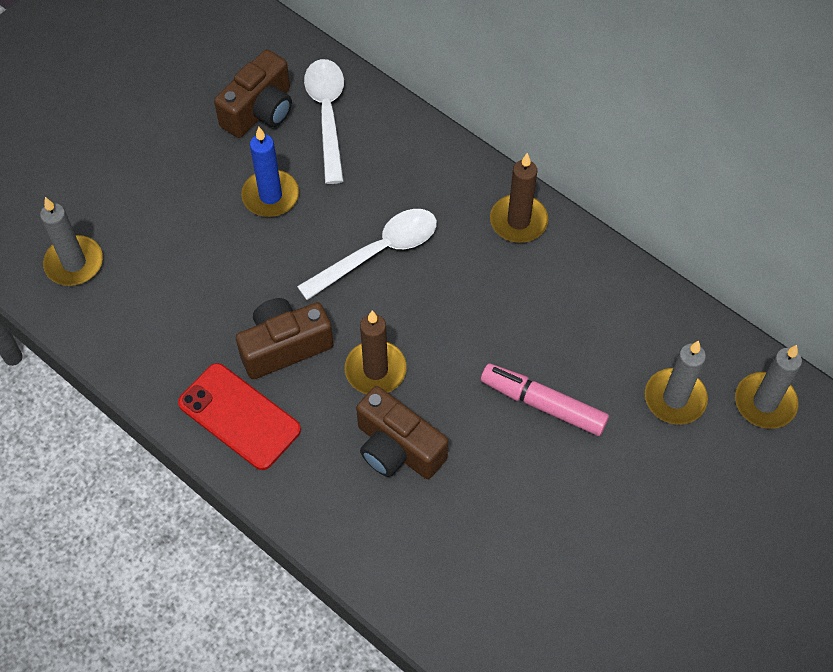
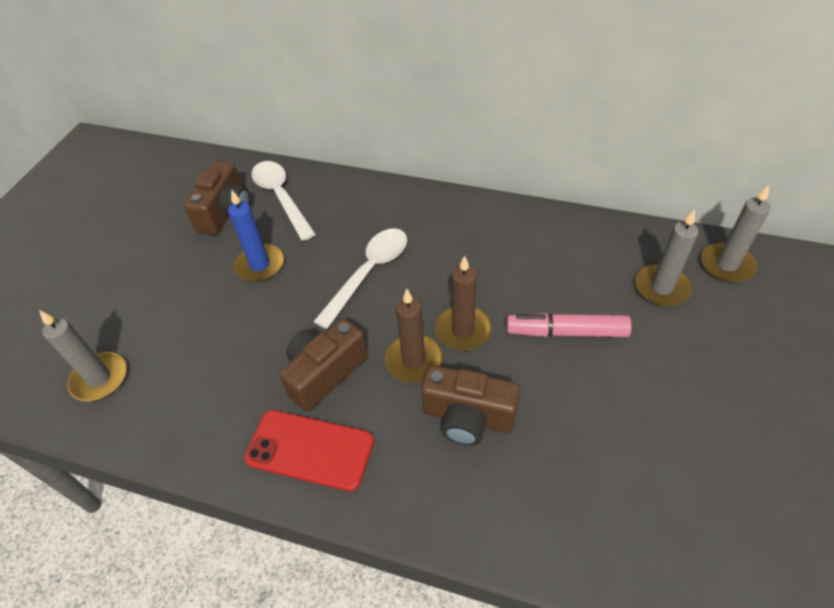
camera: 20 degrees left, 10 degrees down
brown candle [490,153,548,243] -> brown candle moved to [435,255,492,350]

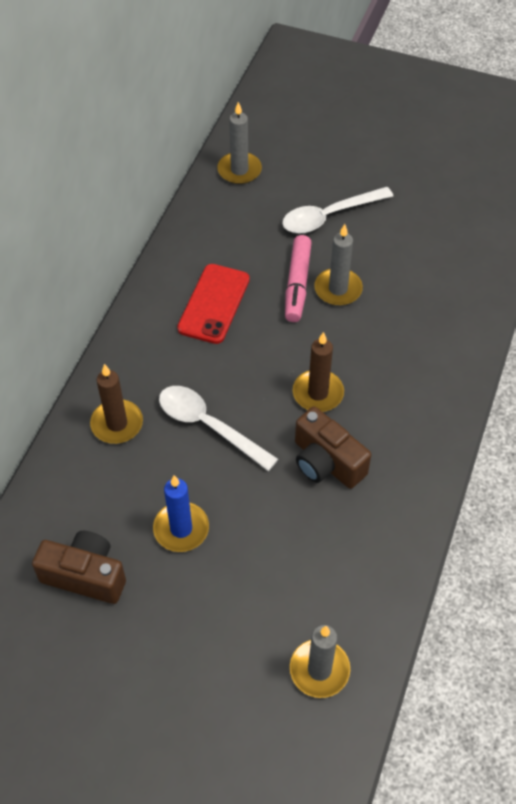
camera: 90 degrees left, 5 degrees up
red phone [244,410,374,492] -> red phone moved to [177,264,250,344]
white spoon [252,161,316,241] -> white spoon moved to [282,187,393,234]
brown camera [421,365,520,446] -> none
brown candle [435,255,492,350] -> brown candle moved to [90,364,143,444]
grey candle [635,209,699,306] -> grey candle moved to [314,224,363,306]

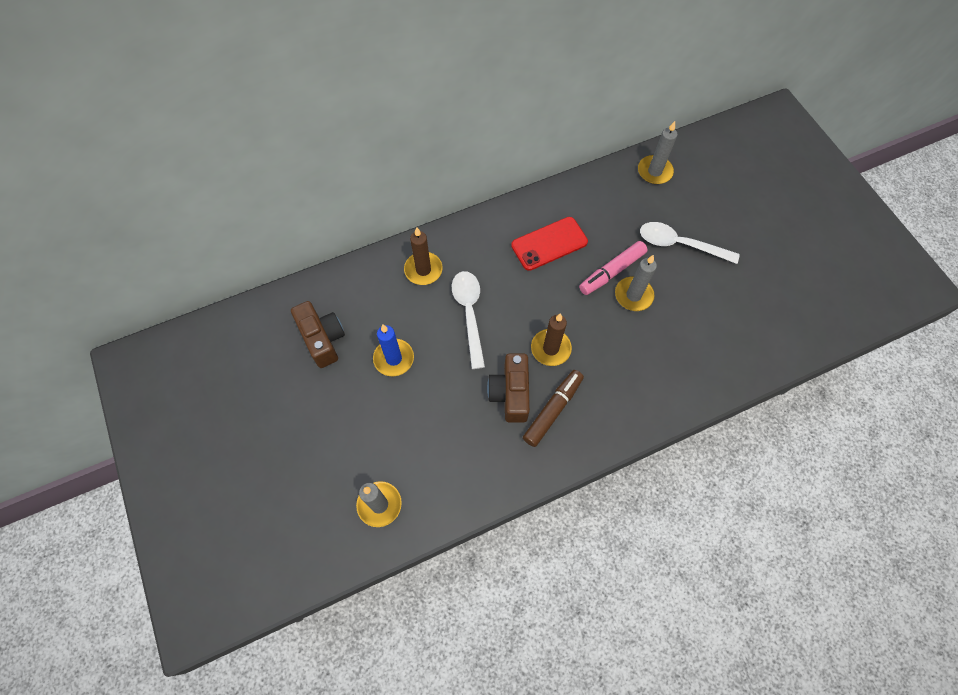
camera: 45 degrees right, 10 degrees up
none -> brown marker [523,370,584,447]

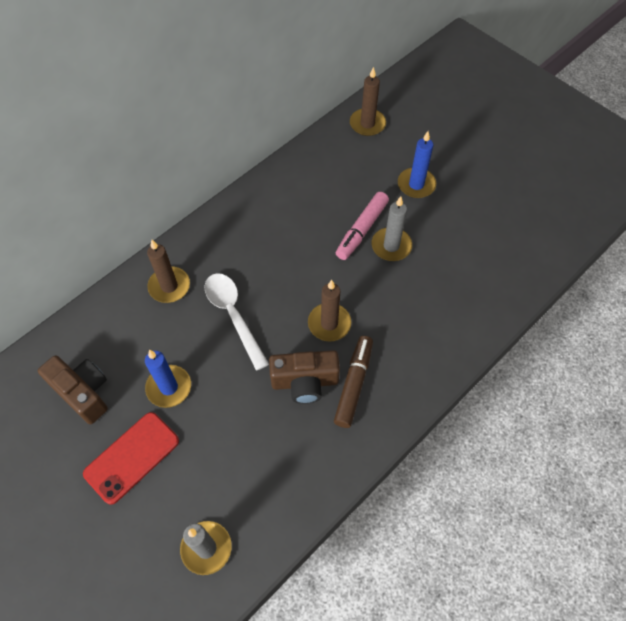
camera: 20 degrees left, 5 degrees down
brown camera [487,353,530,423] -> brown camera turned 75 degrees counterclockwise [269,350,340,404]
red phone [511,217,588,271] -> red phone moved to [83,412,179,505]
grey candle [638,121,677,184] -> brown candle [350,67,386,136]
white spoon [640,222,740,264] -> blue candle [398,131,436,198]

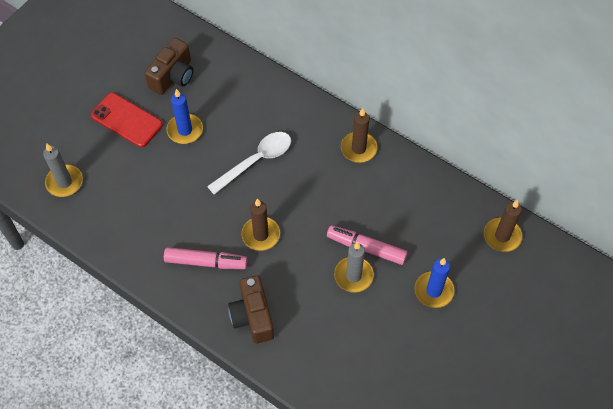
camera: 80 degrees right, 0 degrees up
brown candle [147,240,190,303] -> brown candle moved to [341,108,378,163]
brown camera [269,350,340,404] -> brown camera moved to [228,275,274,344]
brown marker [334,336,373,428] -> pink marker [164,247,248,269]

